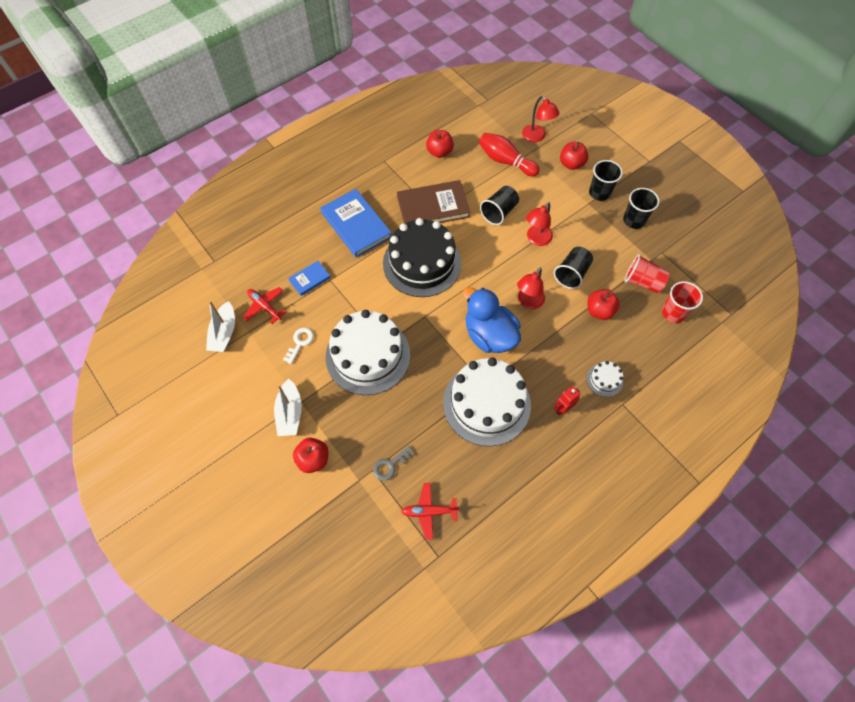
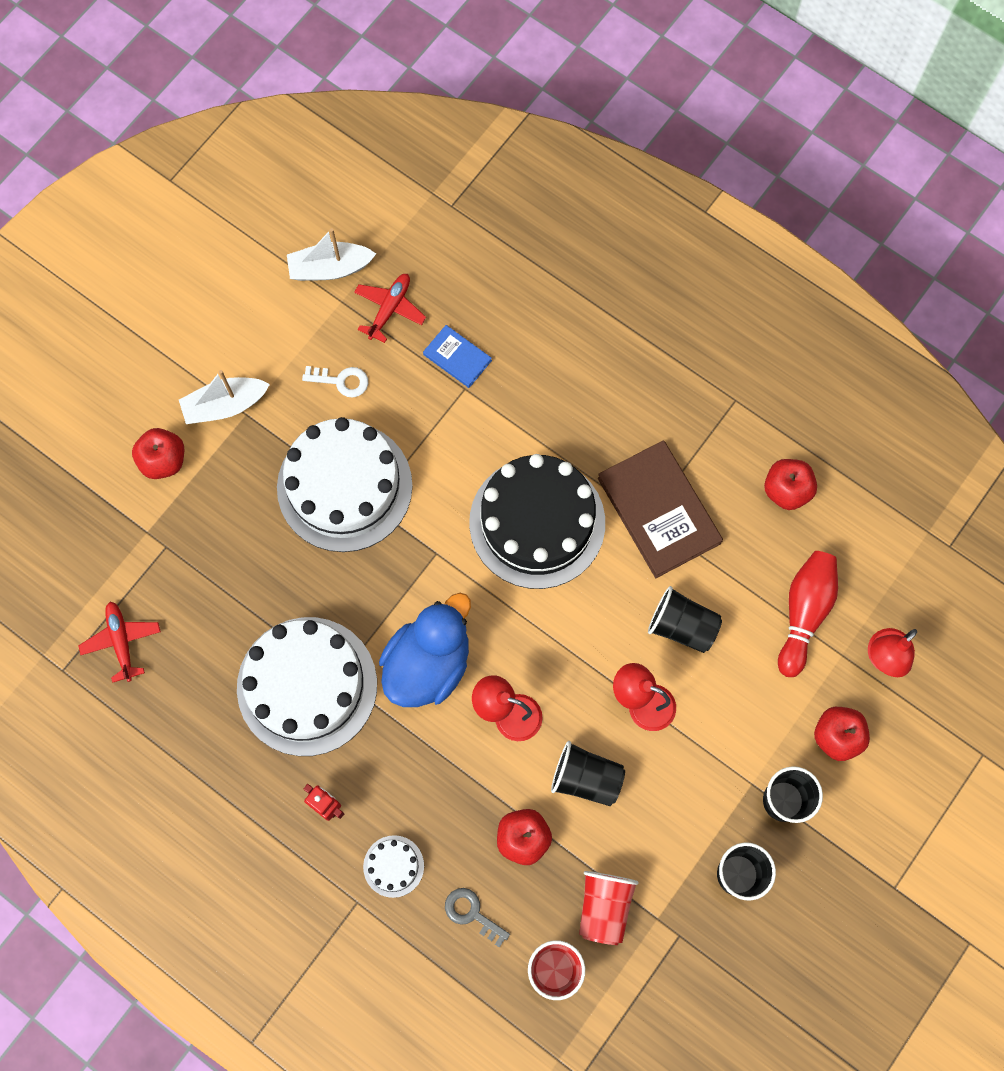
camera: 75 degrees right, 10 degrees up
blue book [320,189,392,258] -> none
grey key [373,446,415,481] -> grey key moved to [445,888,510,948]

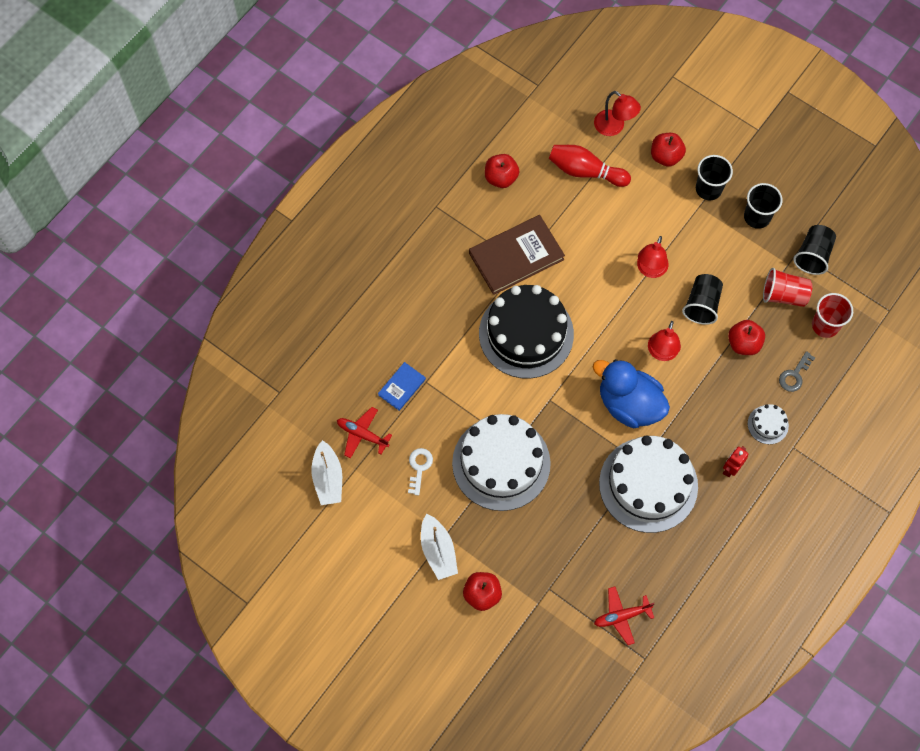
camera: 90 degrees left, 5 degrees down
black cup [648,586,722,653] -> black cup moved to [793,225,836,275]

